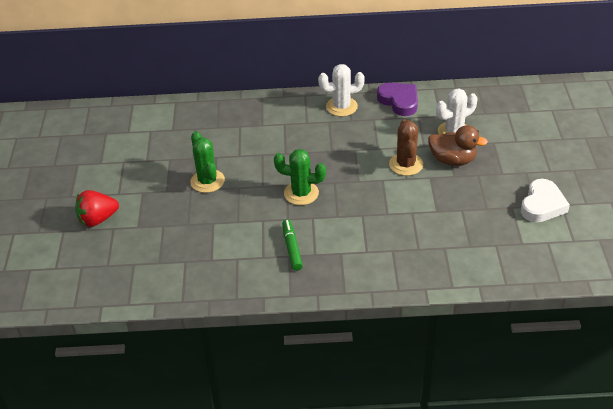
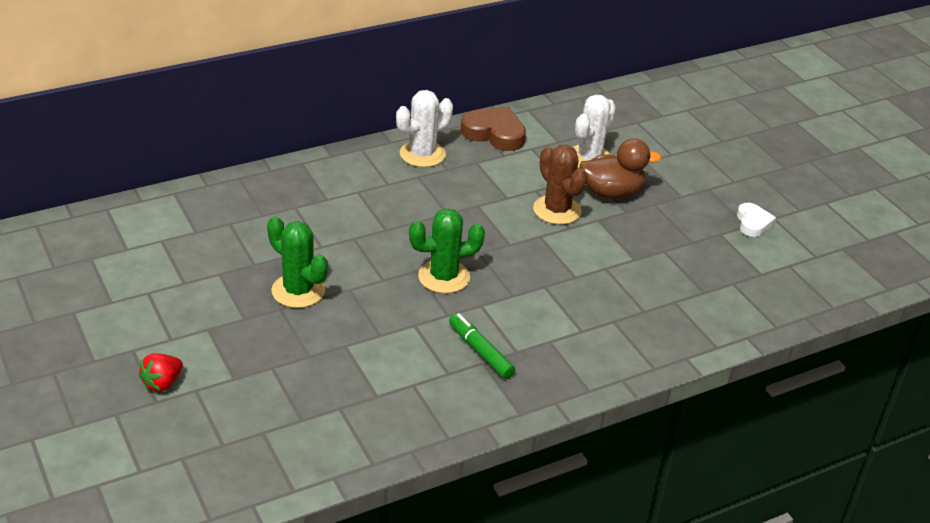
camera: 30 degrees left, 5 degrees down
red strawberry [75,190,119,227] -> red strawberry [139,353,183,392], size x0.65
purple heart [377,83,418,116] -> brown heart [461,107,526,151]
white heart [521,179,570,222] -> white heart [737,203,776,237], size x0.61

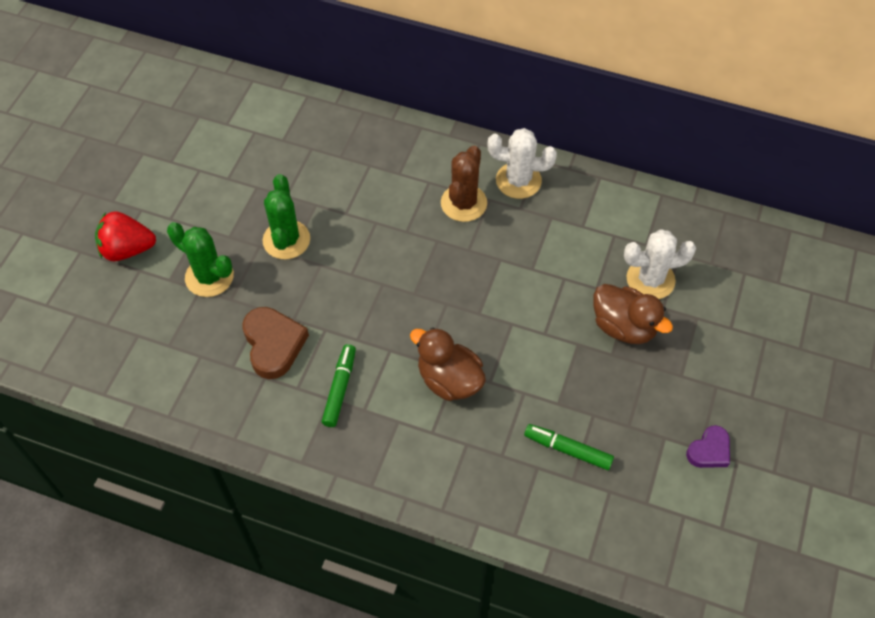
camera: 50 degrees right, 20 degrees up
red strawberry [139,353,183,392] -> red strawberry [95,211,156,261], size x1.53
green cactus [409,208,485,293] -> green cactus moved to [167,222,234,297]
brown heart [461,107,526,151] -> brown heart moved to [243,307,309,379]
brown cactus [533,145,587,225] -> brown cactus moved to [441,146,487,222]
white heart [737,203,776,237] -> purple heart [686,425,730,468]
none -> brown duck [410,327,486,401]
none -> green marker [524,424,614,470]

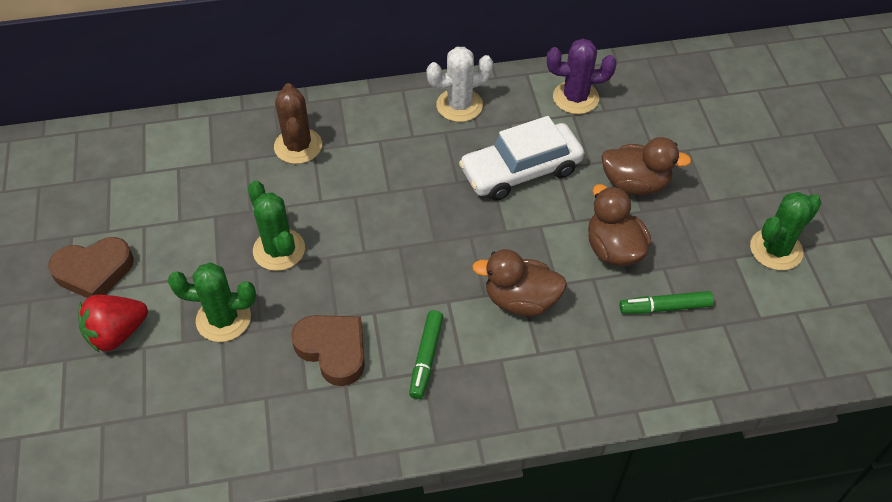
camera: 30 degrees left, 5 degrees down
green marker [321,344,356,427] -> green marker turned 150 degrees counterclockwise [409,310,443,399]
brown cactus [441,146,487,222] -> brown cactus moved to [274,83,322,164]
white cactus [624,229,696,299] -> none
purple heart [686,425,730,468] -> green cactus [750,192,822,270]
none -> brown heart [48,237,134,298]
none -> white car [459,116,584,201]
none -> purple cactus [547,39,617,114]
none -> brown duck [588,184,651,266]

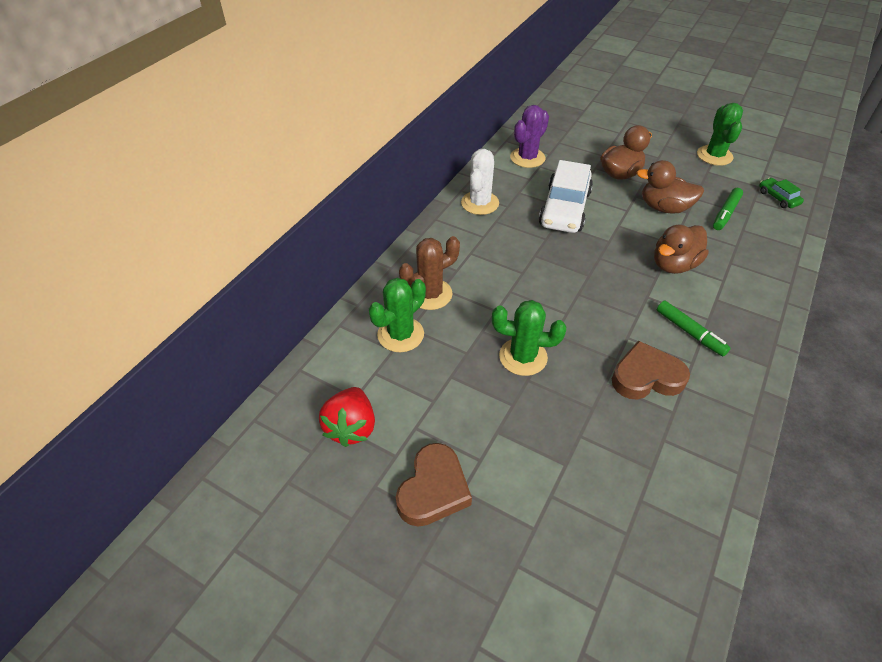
camera: 50 degrees left, 5 degrees down
red strawberry [78,295,148,353] -> red strawberry moved to [319,387,375,447]
green cactus [168,263,256,342] -> green cactus moved to [369,278,426,352]
brown cactus [274,83,322,164] -> brown cactus turned 60 degrees counterclockwise [399,236,460,310]
none -> green car [759,178,804,208]

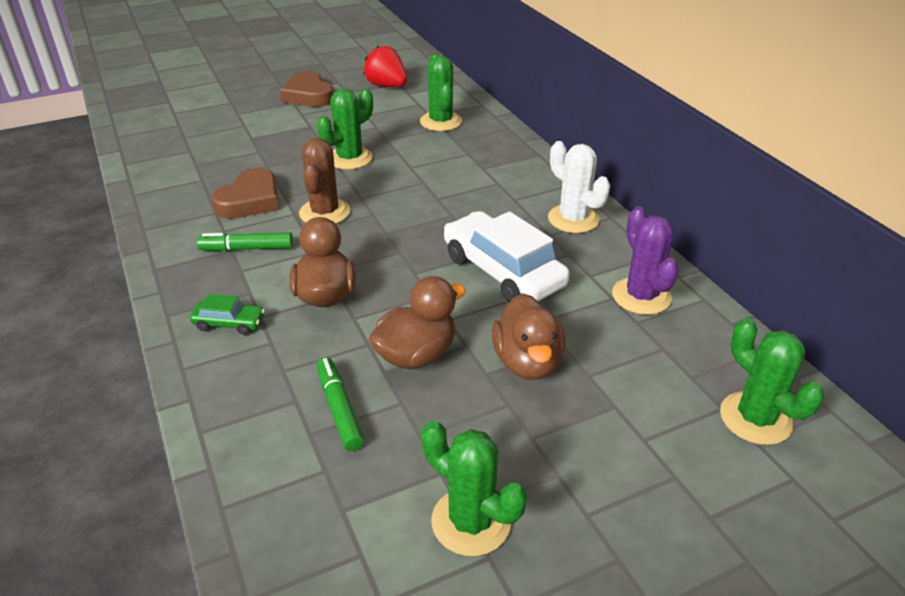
camera: 125 degrees right, 10 degrees down
brown cactus [399,236,460,310] -> brown cactus moved to [299,138,350,224]
green car [759,178,804,208] -> green car moved to [190,294,265,335]
none -> green cactus [720,318,824,445]

